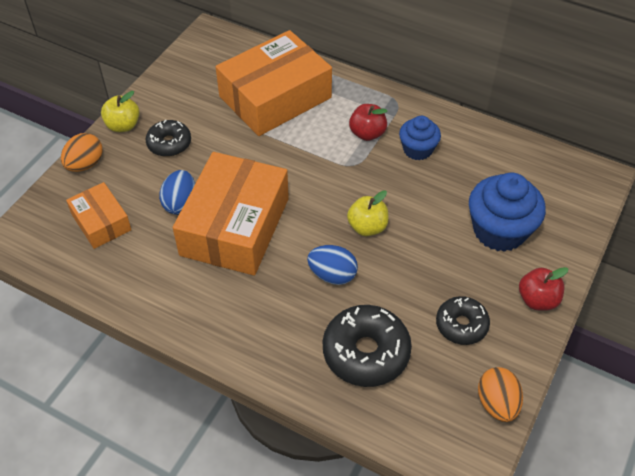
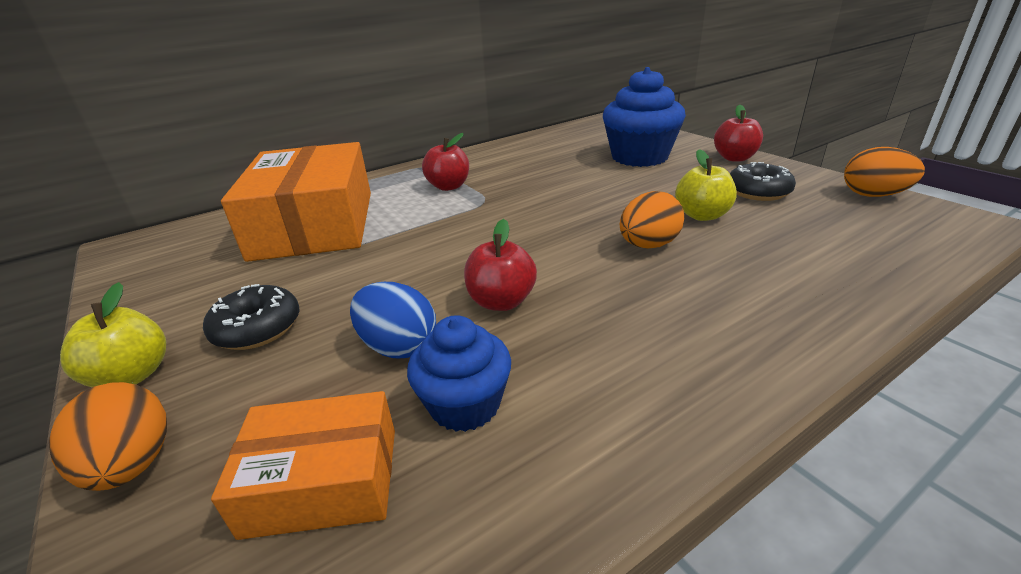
camera: 60 degrees left, 20 degrees down
orange box [173,152,289,276] -> red apple [464,219,537,311]
blue egg [307,245,358,285] -> orange egg [620,191,684,249]
black donut [323,305,412,387] -> none
yellow apple [347,190,389,236] -> yellow apple moved to [675,149,737,221]
blue cupcake [399,116,441,160] -> blue cupcake moved to [407,315,511,432]

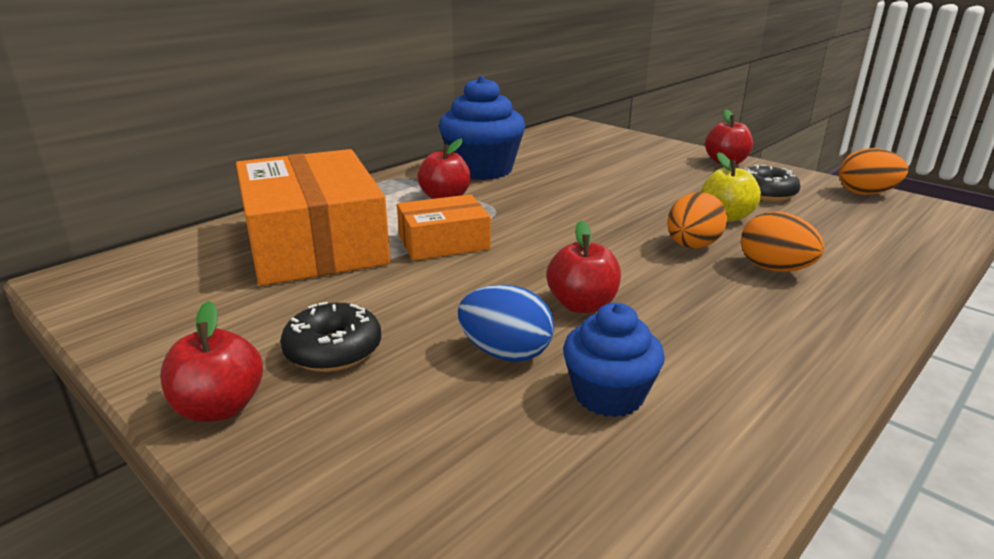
camera: 15 degrees left, 5 degrees down
orange egg [49,382,167,491] -> orange egg moved to [741,211,824,272]
yellow apple [60,282,166,387] -> red apple [160,301,263,422]
orange box [211,391,395,540] -> orange box moved to [397,194,491,261]
blue cupcake [603,67,686,167] -> blue cupcake moved to [439,76,525,180]

